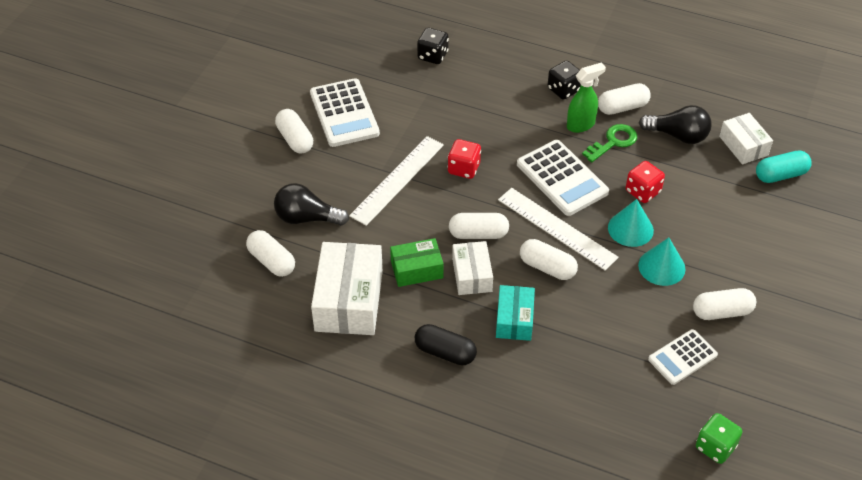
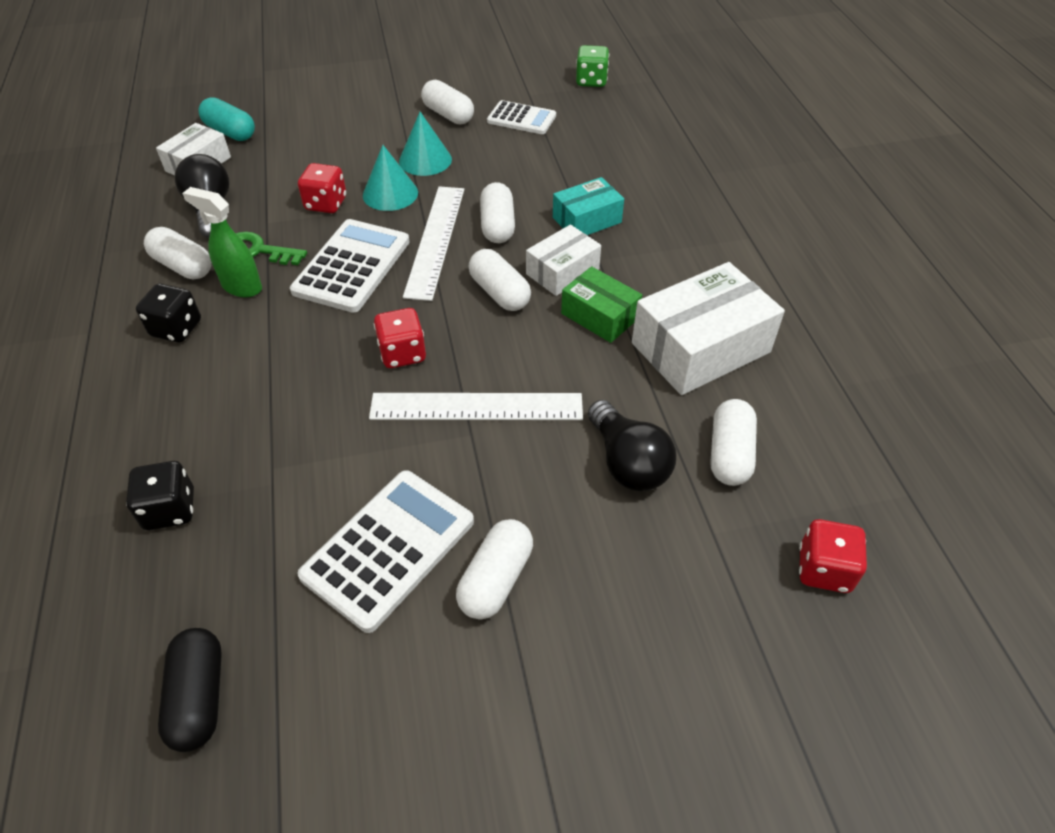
camera: 125 degrees left, 0 degrees up
black capsule [415,324,477,365] -> black capsule moved to [158,628,222,752]
none -> red dice [799,519,867,593]

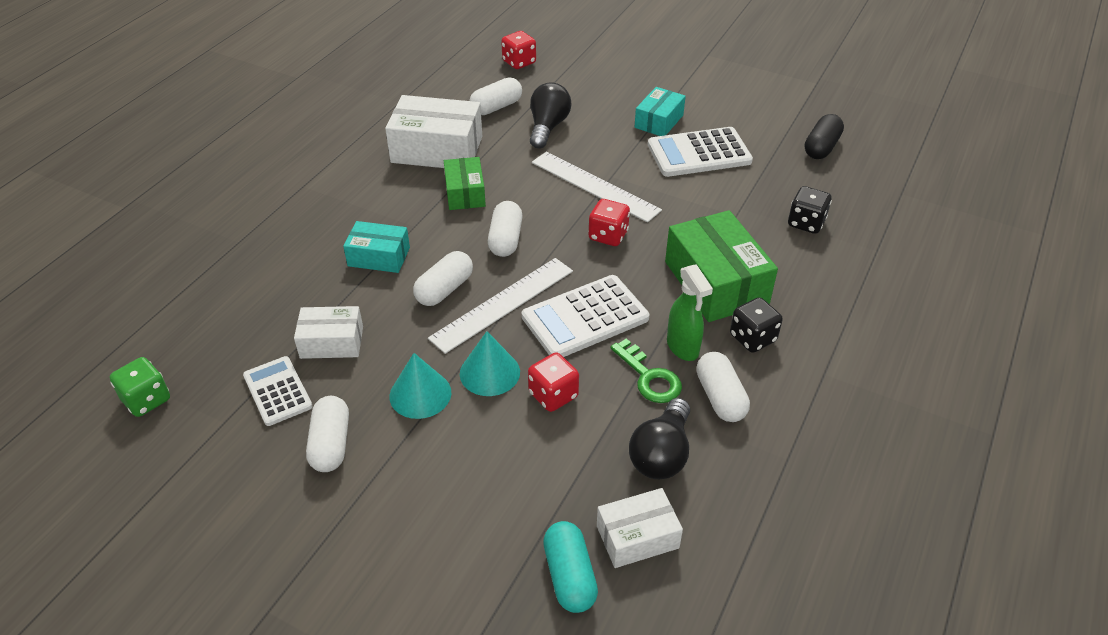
camera: 140 degrees left, 5 degrees down
white capsule [456,519,533,619] -> turquoise box [635,87,686,136]
white box [526,225,601,296] -> white box moved to [294,306,363,359]
none -> green box [665,210,778,322]

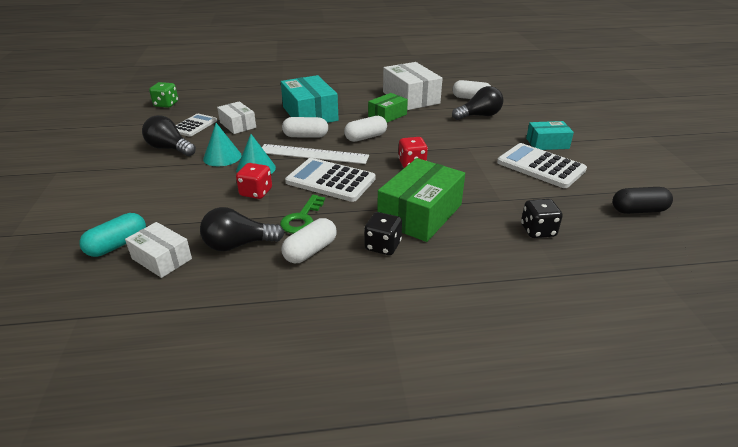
camera: 55 degrees right, 10 degrees down
white capsule [306,396,349,472] -> black light bulb [142,115,196,156]
turquoise box [343,221,410,273] -> turquoise box [281,75,339,123], size x1.72
red dice [501,31,536,69] -> none
white ruler [532,152,662,222] -> none
green spray bottle [667,264,713,361] -> none

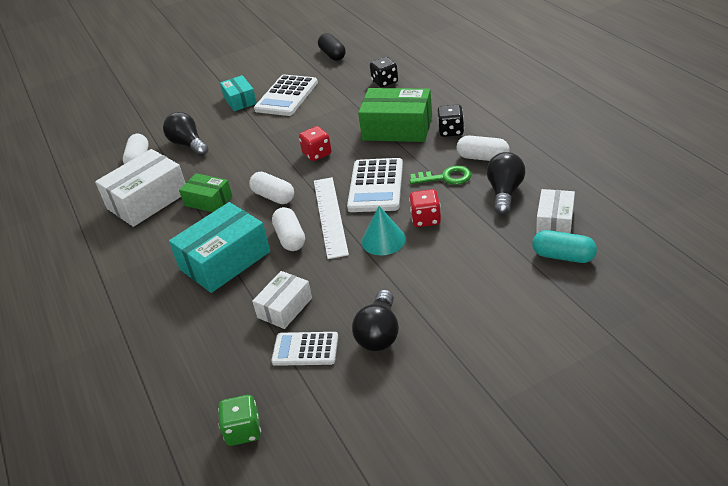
camera: 105 degrees left, 5 degrees up
black light bulb [200,207,285,251] -> black light bulb turned 135 degrees counterclockwise [486,152,525,215]
turquoise cone [203,123,242,166] -> none

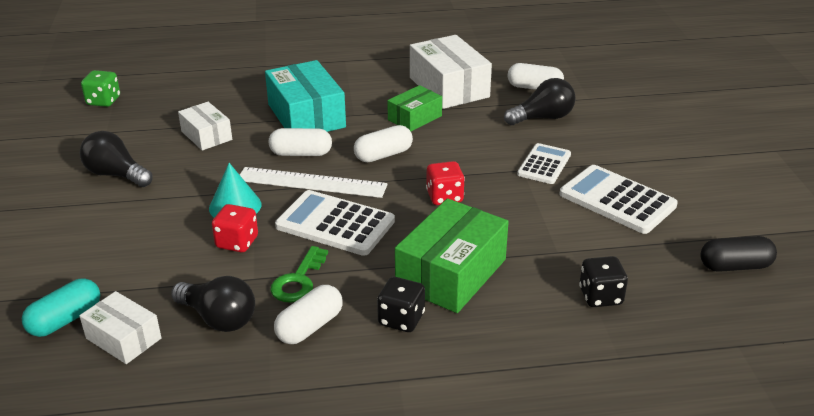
camera: 105 degrees right, 5 degrees down
turquoise box [220,75,257,111] -> none
white calculator [271,332,338,366] -> white calculator moved to [517,143,571,184]

